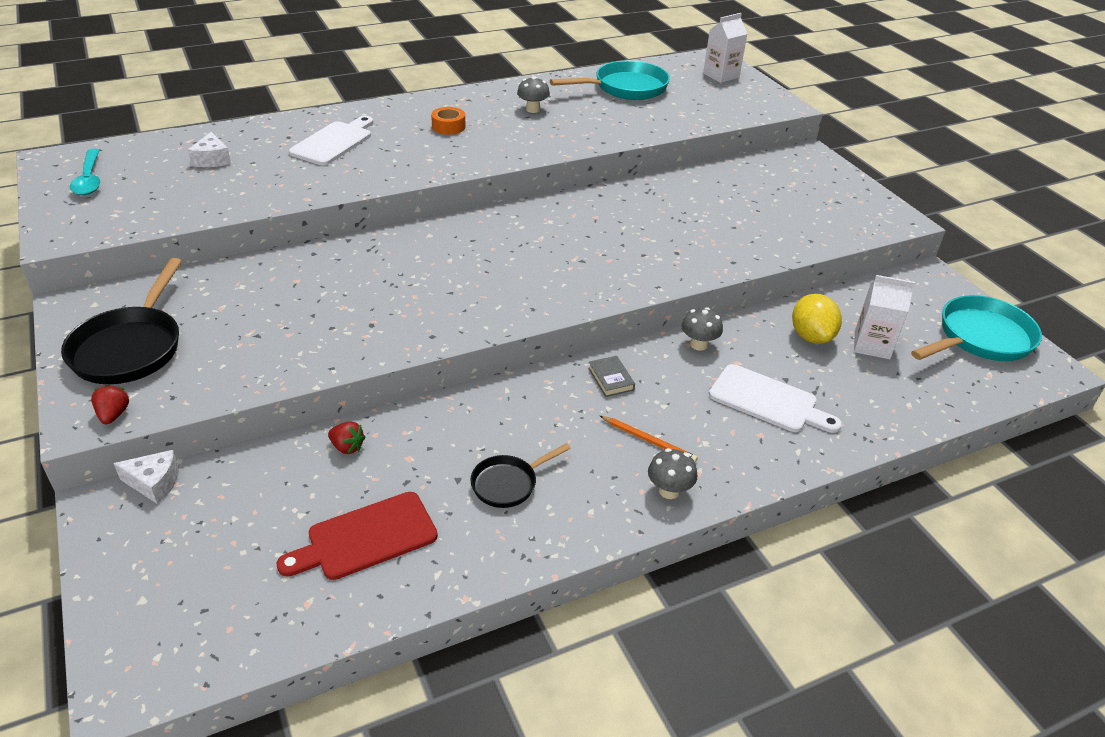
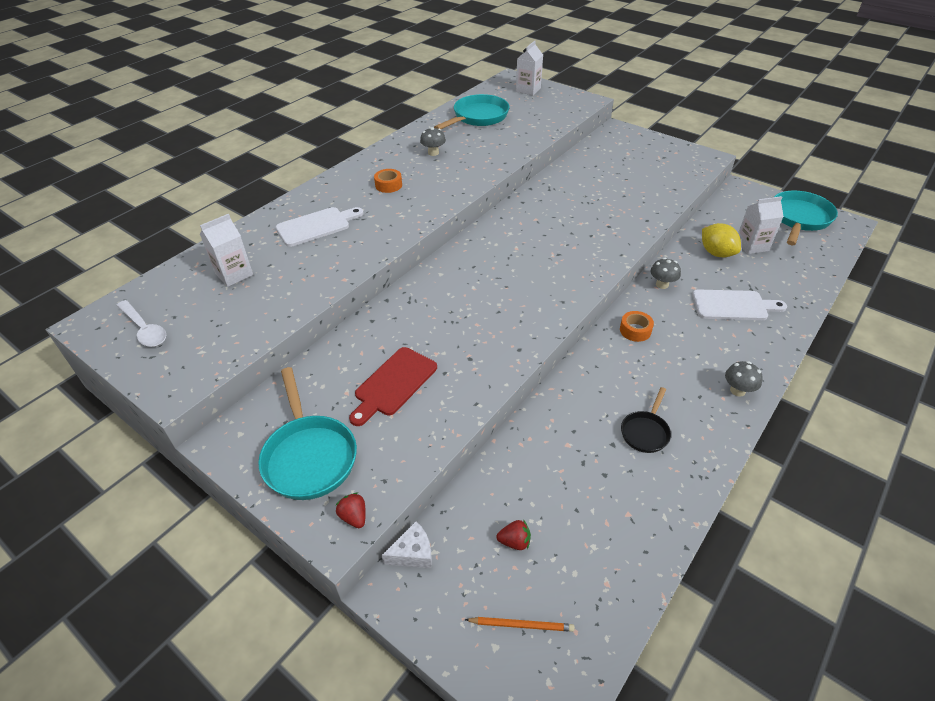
camera: 25 degrees left, 5 degrees up
black pan [61,258,182,384] -> turquoise pan [258,367,357,500]
turquoise spoon [70,149,100,195] -> white spoon [116,300,166,347]
white cheese [188,132,231,167] -> white carton [200,214,253,287]
red cutting board [277,492,438,580] -> red cutting board moved to [349,347,437,426]
white cutting board [289,116,373,165] -> white cutting board turned 60 degrees clockwise [276,207,364,247]
red strawberry [328,421,365,454] -> red strawberry moved to [496,520,531,550]
grey book [588,356,635,397] -> orange tape [620,311,654,342]
orange pencil [600,416,698,462] -> orange pencil moved to [465,617,575,632]

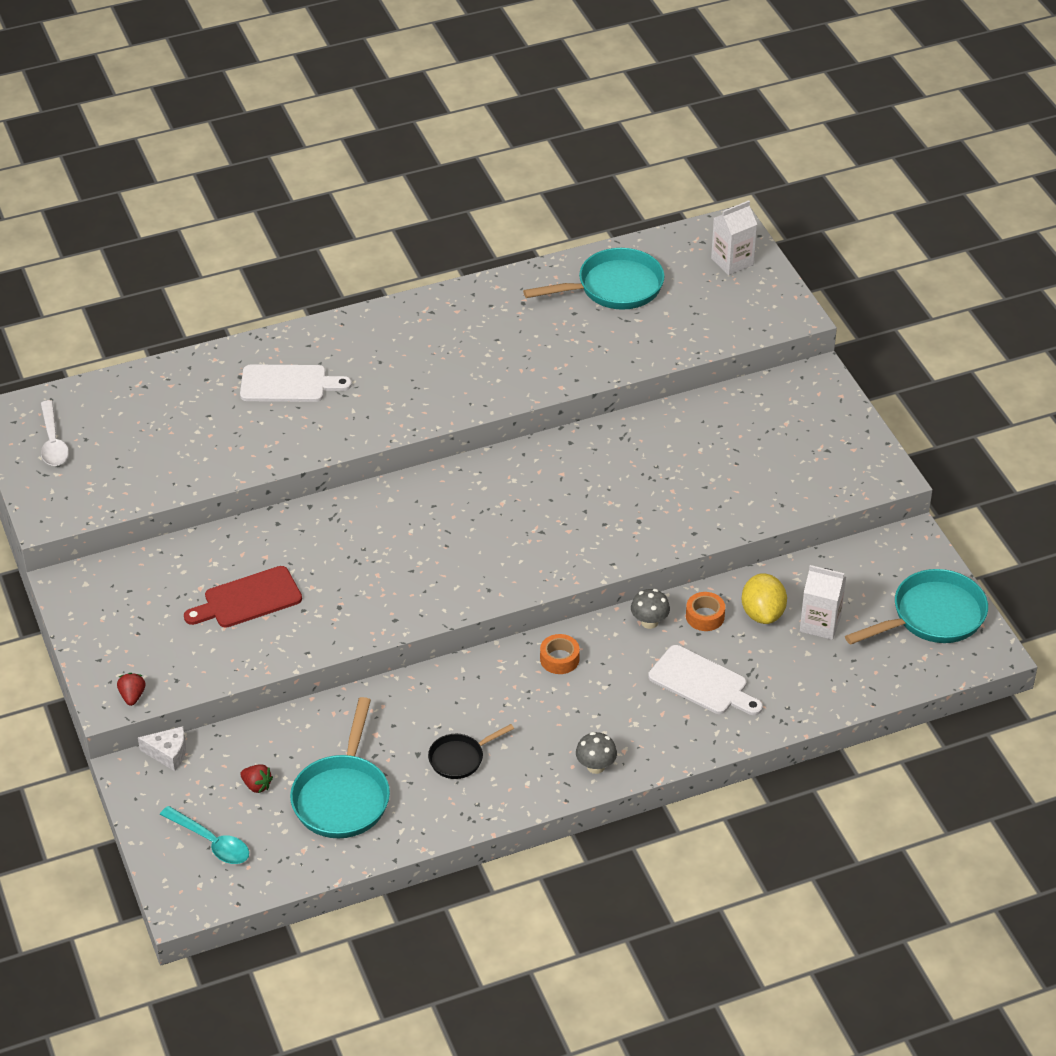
camera: 30 degrees right, 0 degrees up
white carton [200,214,253,287] -> none
turquoise pan [258,367,357,500] -> turquoise pan moved to [290,697,390,838]
orange tape [374,169,402,193] -> orange tape moved to [686,592,725,631]
grey mushroom [420,127,446,156] -> none
orange pencil [465,617,575,632] -> turquoise spoon [160,806,249,864]

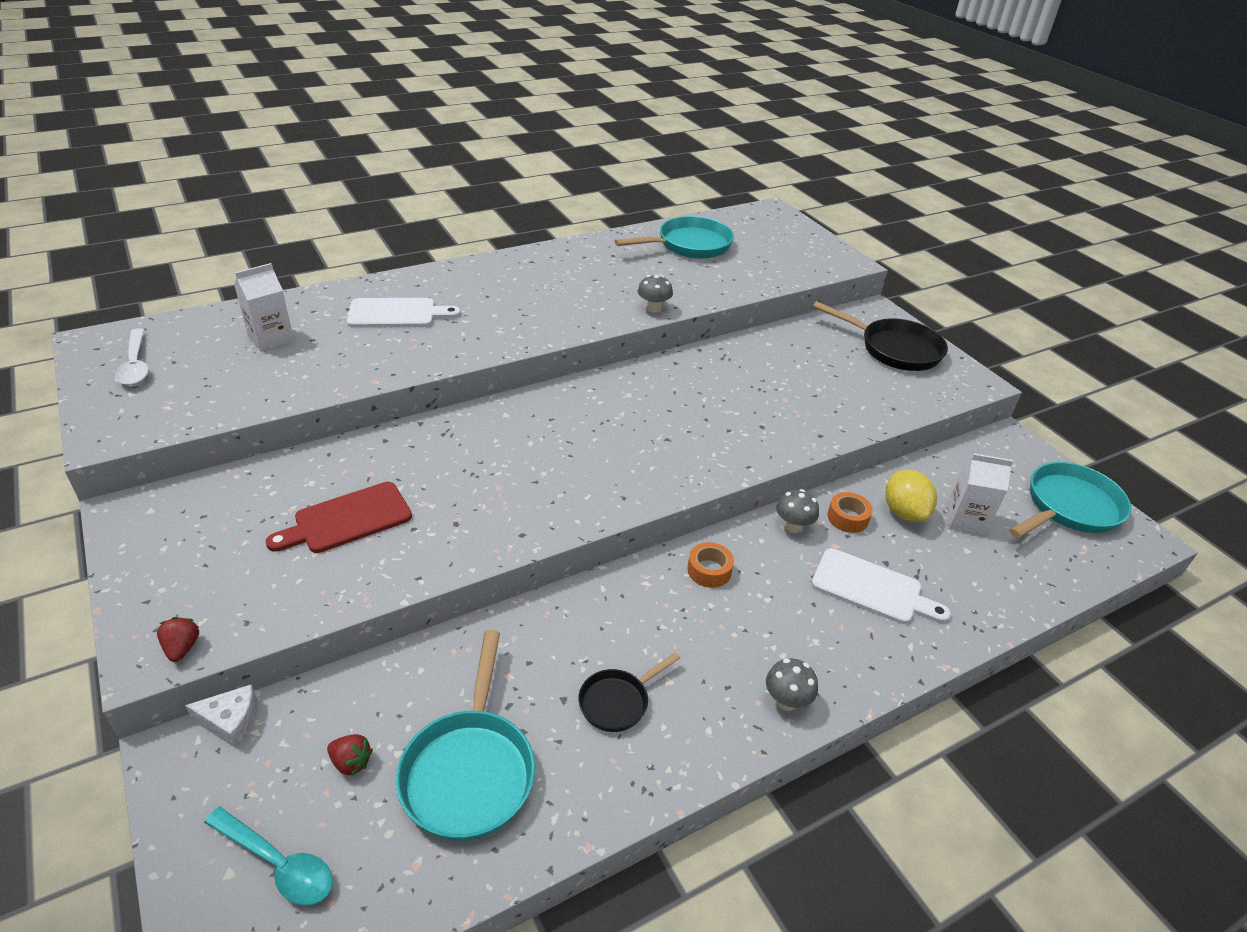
camera: 10 degrees left, 5 degrees down
white carton [711,201,757,275] -> white carton moved to [234,263,294,351]
none -> grey mushroom [638,275,673,313]
none -> black pan [813,301,948,371]

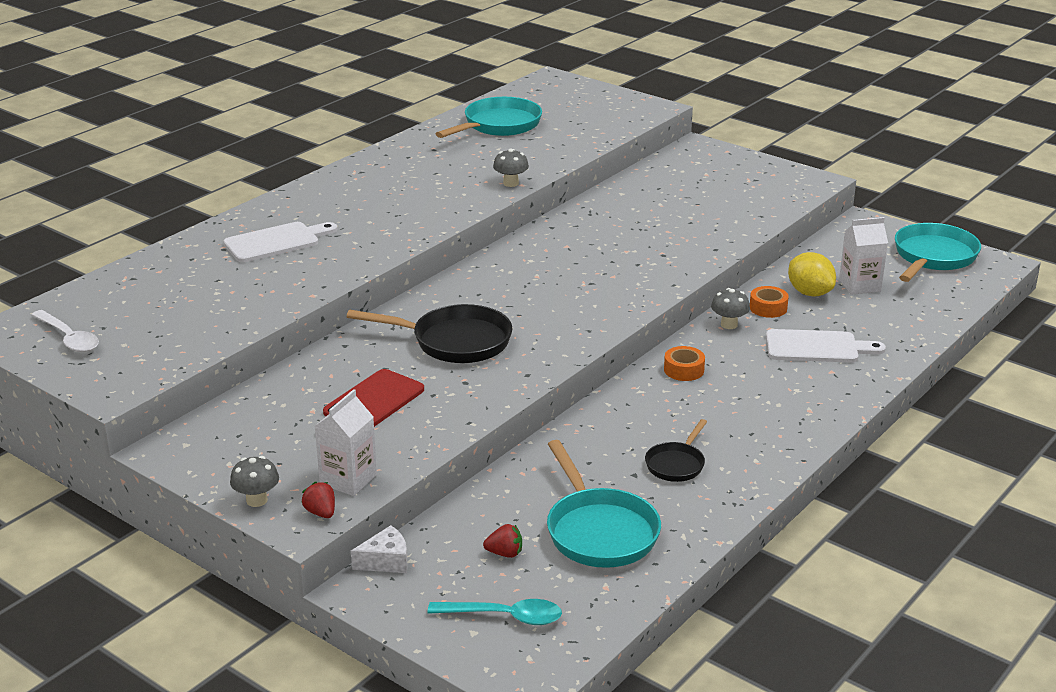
camera: 20 degrees left, 10 degrees down
white carton [234,263,294,351] -> white carton moved to [314,389,377,496]
grey mushroom [766,658,818,711] -> grey mushroom moved to [230,456,279,507]
black pan [813,301,948,371] -> black pan moved to [347,304,513,363]

